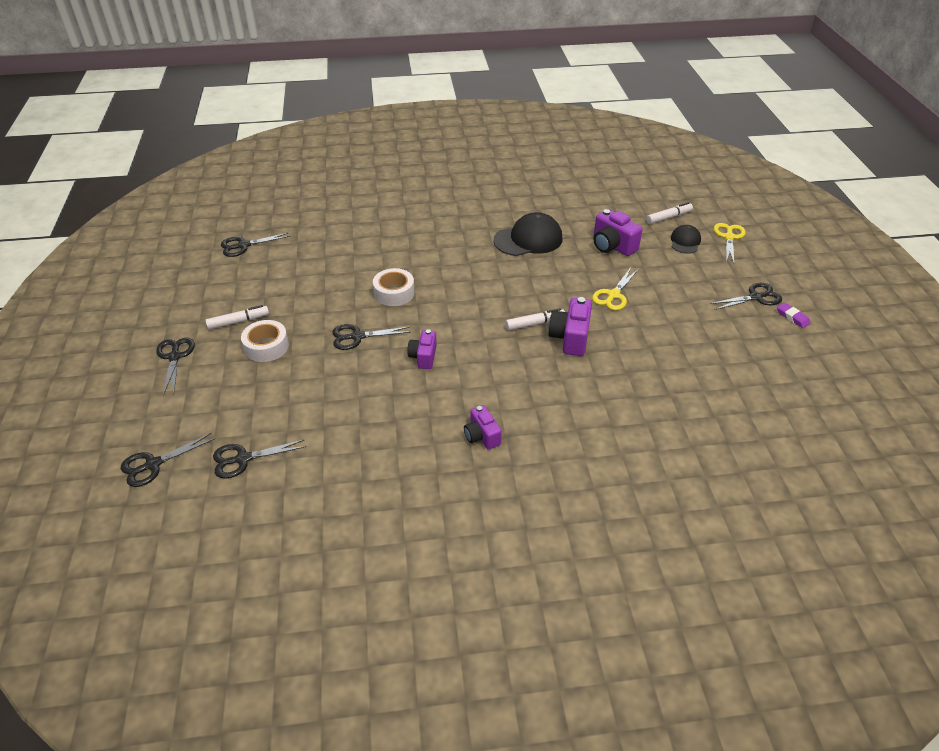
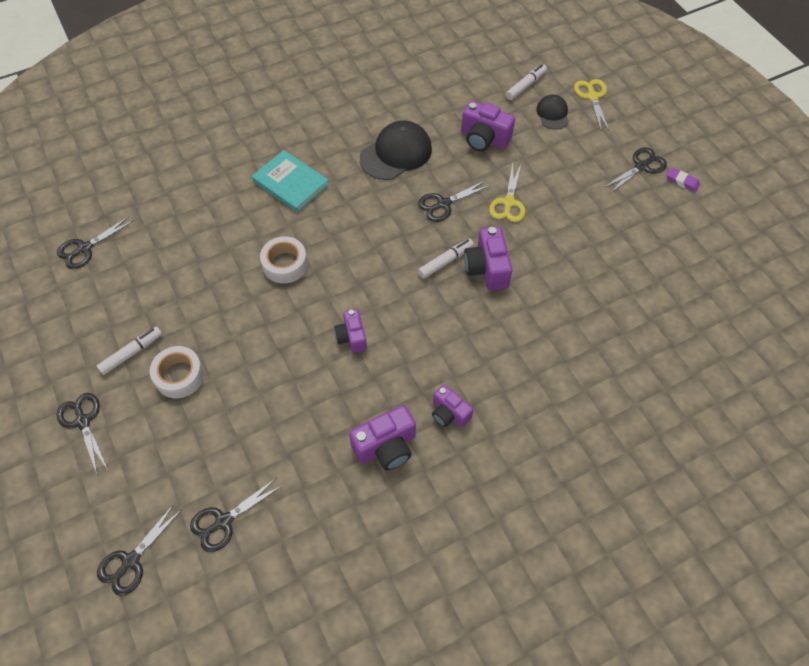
camera: 20 degrees left, 15 degrees up
black scissors [333,324,410,350] -> black scissors moved to [418,180,491,222]
none -> turquoise book [252,150,329,213]
none -> purple camera [349,405,416,470]

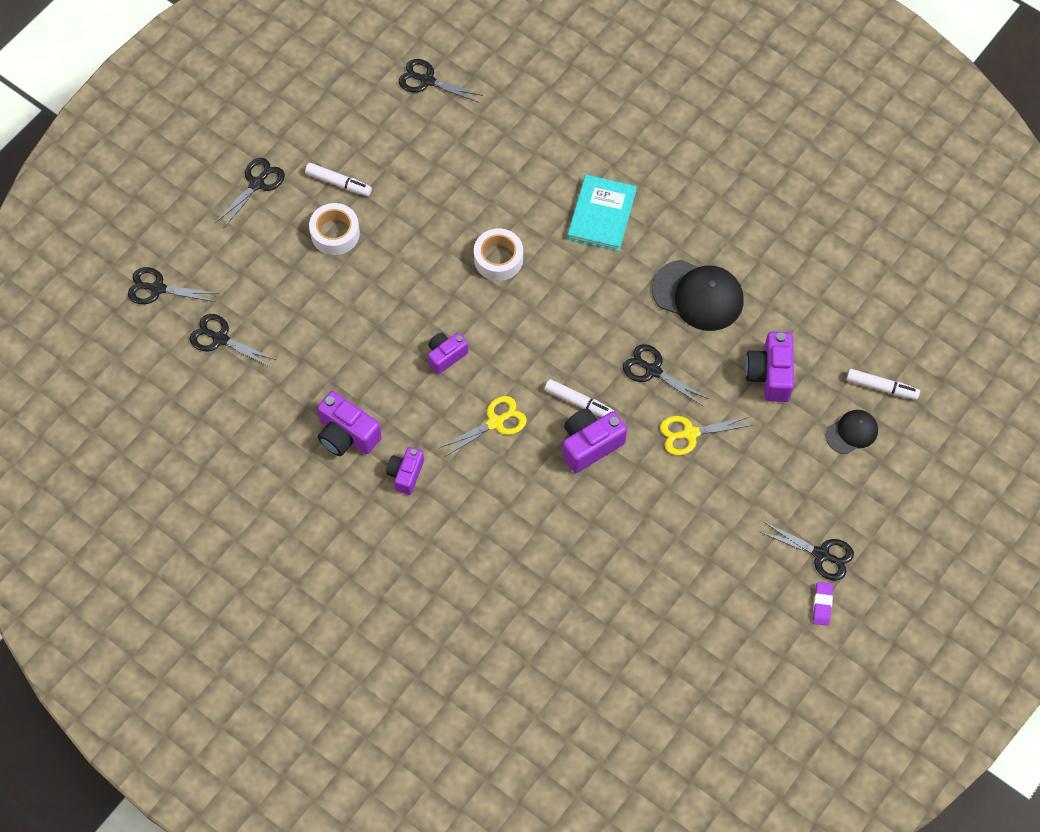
camera: 65 degrees right, 5 degrees up
yellow scissors [574,79,609,131] -> yellow scissors moved to [439,396,527,457]

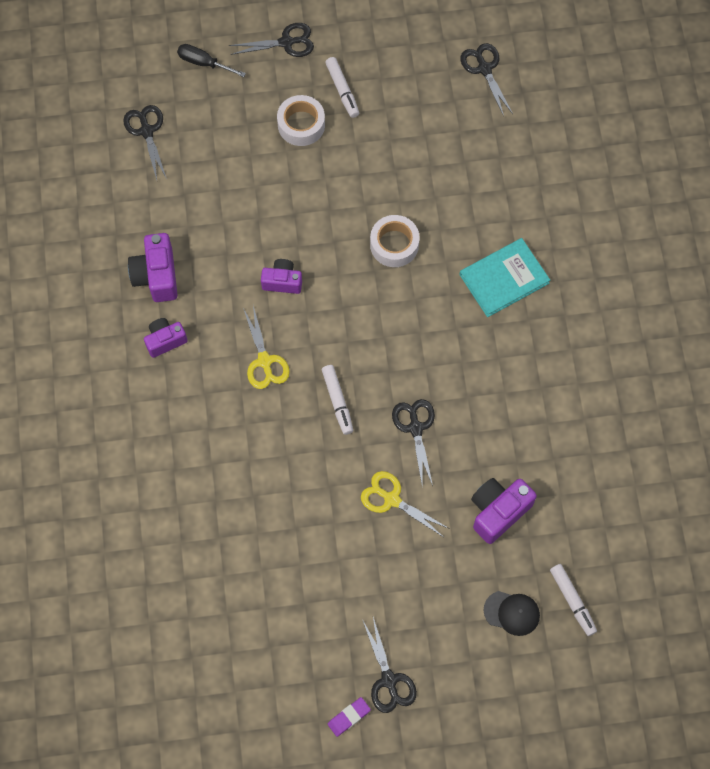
camera: 45 degrees right, 5 degrees up
black scissors [128,267,219,304] -> none
yellow scissors [439,396,527,457] -> yellow scissors turned 60 degrees clockwise [243,306,290,389]
purple camera [562,409,627,473] -> none
black cap [652,260,744,331] -> none
none -> black screwdriver [177,44,246,77]

